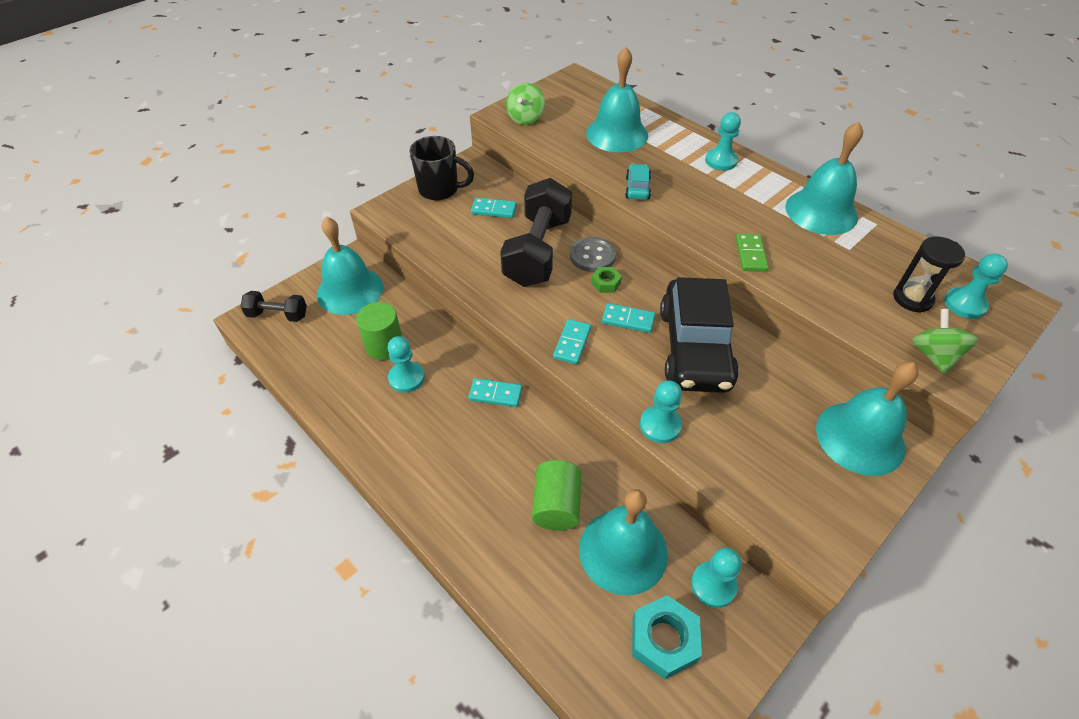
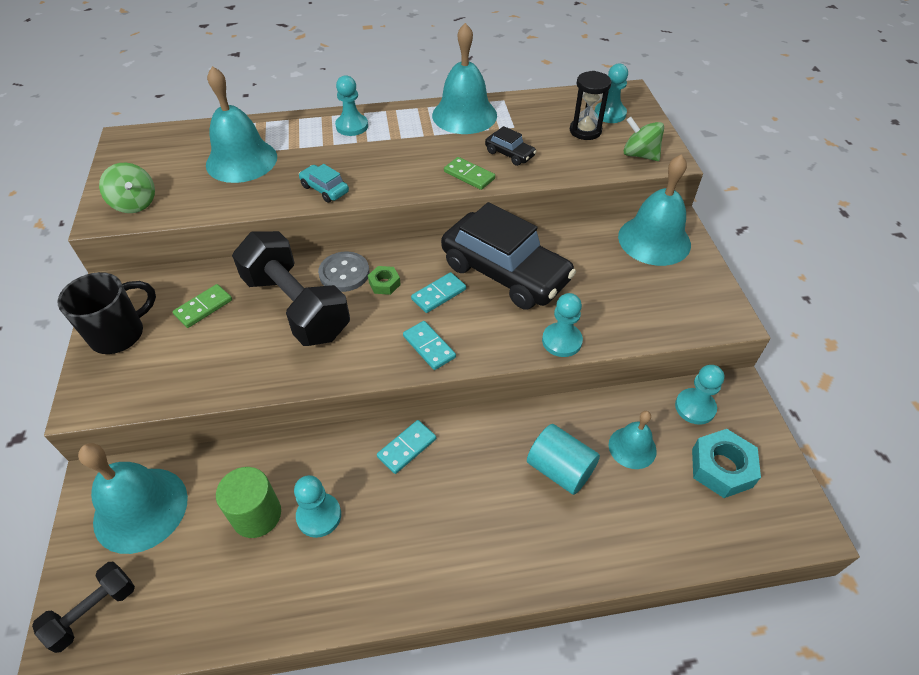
camera: 55 degrees left, 0 degrees up
turquoise domino [471,198,517,218] -> green domino [172,284,232,328]
green cylinder [532,460,581,530] -> turquoise cylinder [527,424,600,495]
turquoise bell [579,489,668,596] -> turquoise bell [609,411,657,469], size x0.56
none -> black car [485,126,537,166]

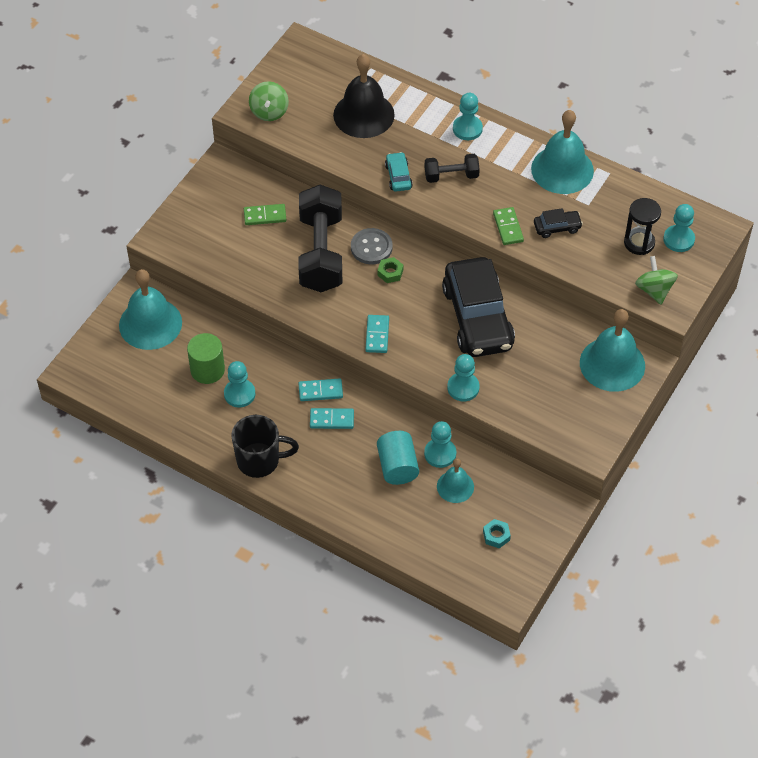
camera: 40 degrees right, 5 degrees up
black dumbbell [32,562,135,653] -> black dumbbell moved to [425,154,480,183]
black mug [58,272,156,354] -> black mug moved to [231,415,299,478]
turquoise bell [206,66,277,183] -> black bell [333,54,395,138]
turquoise domino [411,272,466,313] -> turquoise domino moved to [310,408,354,429]
black car [485,126,537,166] -> black car turned 90 degrees counterclockwise [534,208,583,238]
turquoise pawn [675,365,724,425] -> turquoise pawn moved to [424,421,456,468]
turquoise nut [692,429,761,498] -> turquoise nut [483,519,511,548], size x0.56

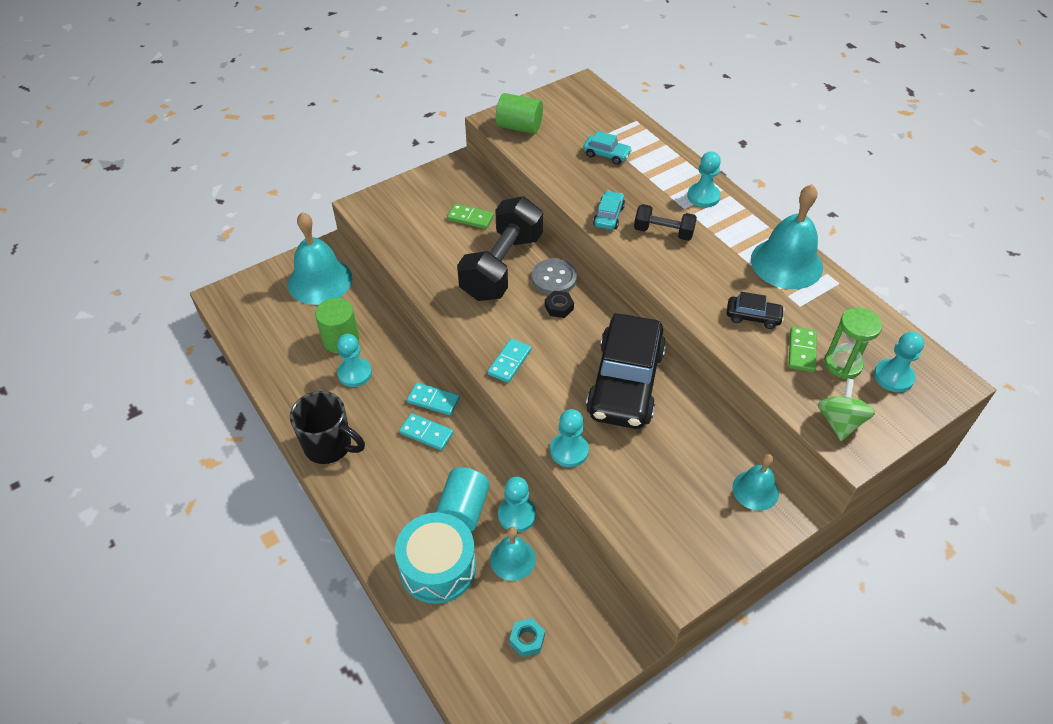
camera: 25 degrees right, 5 degrees down
green spinning top [249,81,289,121] -> green cylinder [496,93,543,134]
black bell [333,54,395,138] -> turquoise car [583,131,632,165]
green nut [378,257,403,283] -> black nut [545,291,574,318]
green domino [493,207,524,245] -> green domino moved to [788,326,817,372]
turquoise bell [580,309,645,392] -> turquoise bell [732,454,779,511], size x0.56
black hourglass [624,198,661,255] -> green hourglass [824,307,882,379]
none -> turquoise drum [395,512,476,604]

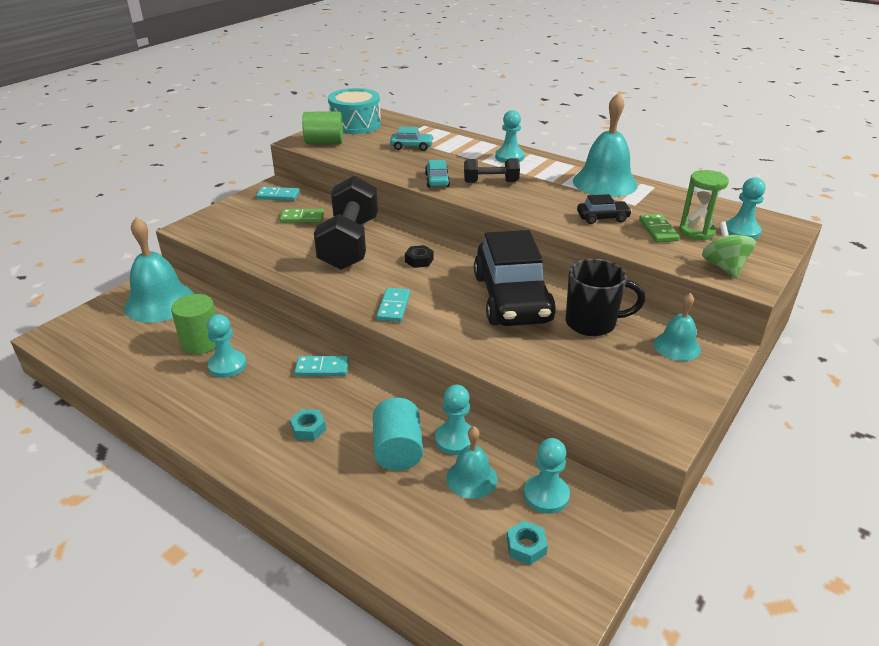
camera: 20 degrees left, 15 degrees down
black mug [290,391,365,464] -> black mug moved to [566,259,645,336]
turquoise drum [395,512,476,604] -> turquoise drum moved to [328,88,381,134]
turquoise domino [399,413,453,451] -> turquoise domino moved to [256,187,300,201]
grey button [532,258,577,295] -> none
turquoise pawn [550,409,589,467] -> turquoise pawn moved to [524,438,570,514]
none -> turquoise nut [290,409,326,441]

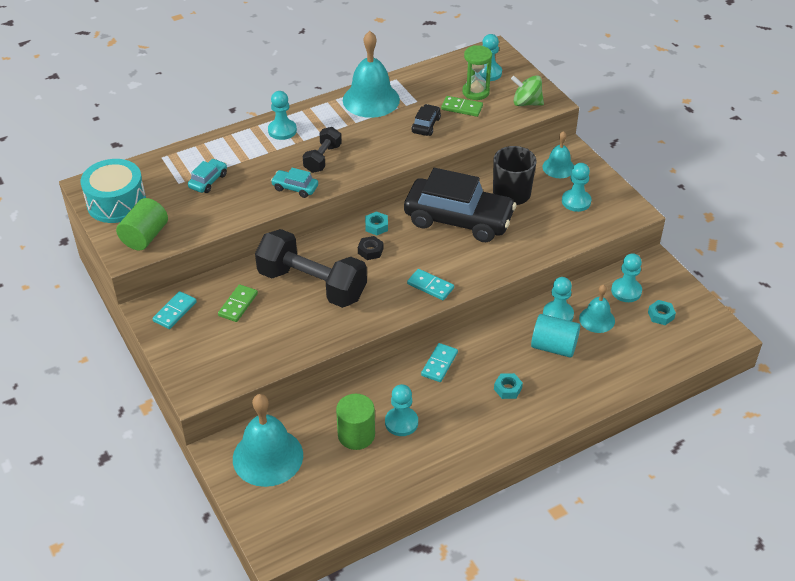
camera: 65 degrees left, 10 degrees up
none -> turquoise nut [365,211,388,235]
none -> turquoise pawn [562,163,591,212]

